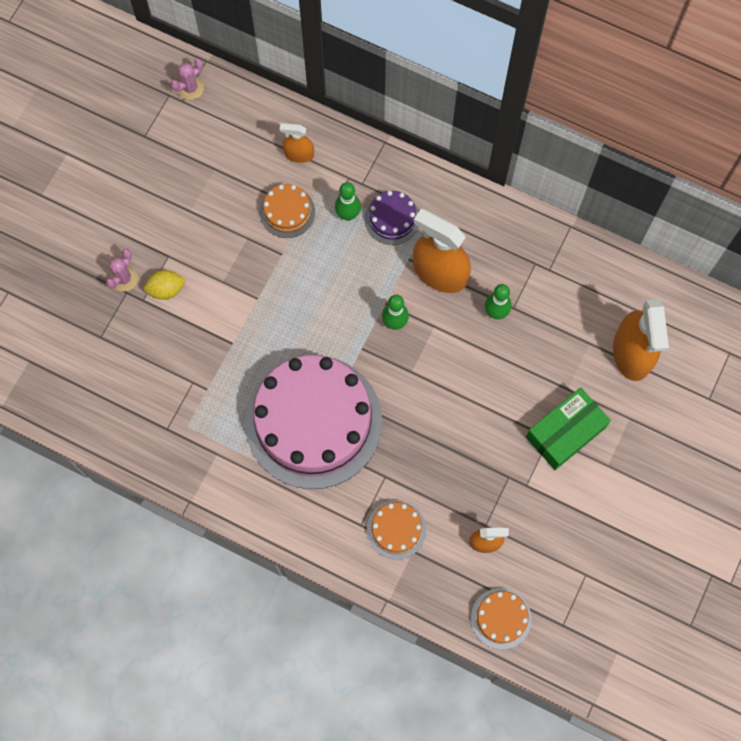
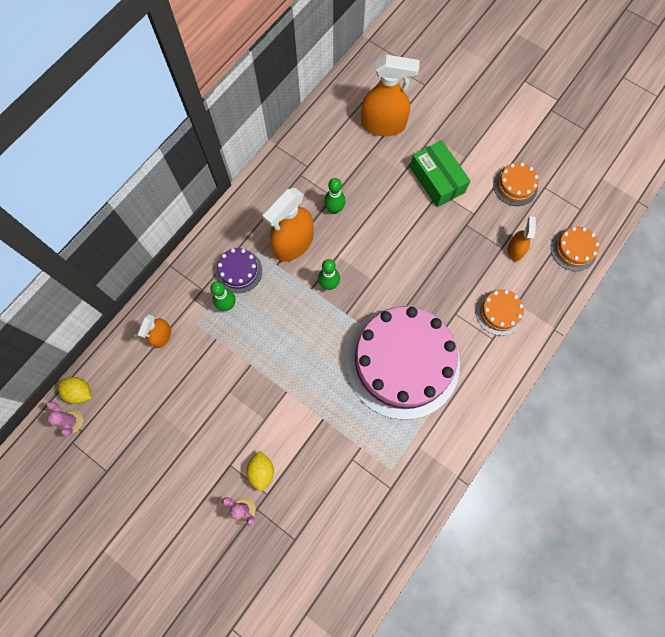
camera: 80 degrees left, 0 degrees up
orange cake [260,184,315,238] -> orange cake moved to [493,163,539,206]
none -> yellow lemon [58,377,91,404]

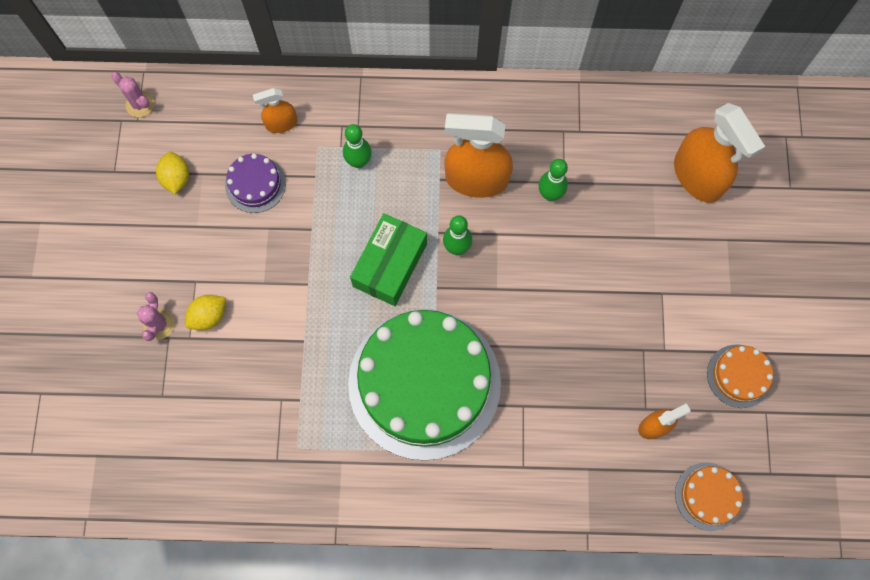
camera: 55 degrees right, 0 degrees up
pink cactus [47,401,83,436] -> pink cactus turned 75 degrees counterclockwise [112,72,155,117]
yellow lemon [58,377,91,404] -> yellow lemon moved to [156,152,189,194]
purple cake [216,248,262,293] -> purple cake moved to [225,153,286,213]
pink cake [345,306,460,420] -> green cake [348,309,501,461]
green box [410,140,471,207] -> green box moved to [350,213,427,306]
orange cake [476,289,524,336] -> none

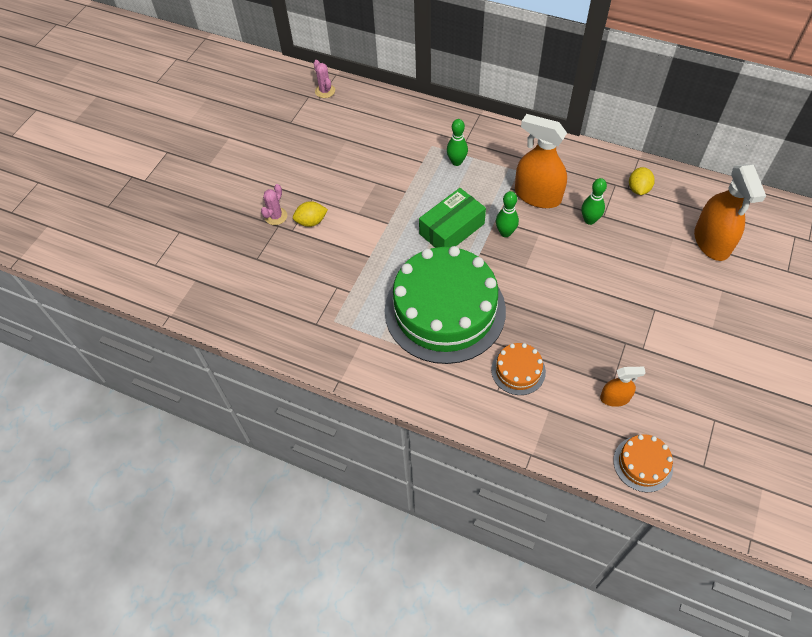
camera: 25 degrees right, 15 degrees down
yellow lemon [156,152,189,194] -> yellow lemon moved to [629,167,655,195]
purple cake [225,153,286,213] -> none
orange spray bottle [253,88,297,133] -> none
orange cake [707,344,773,408] -> orange cake moved to [491,343,546,395]

